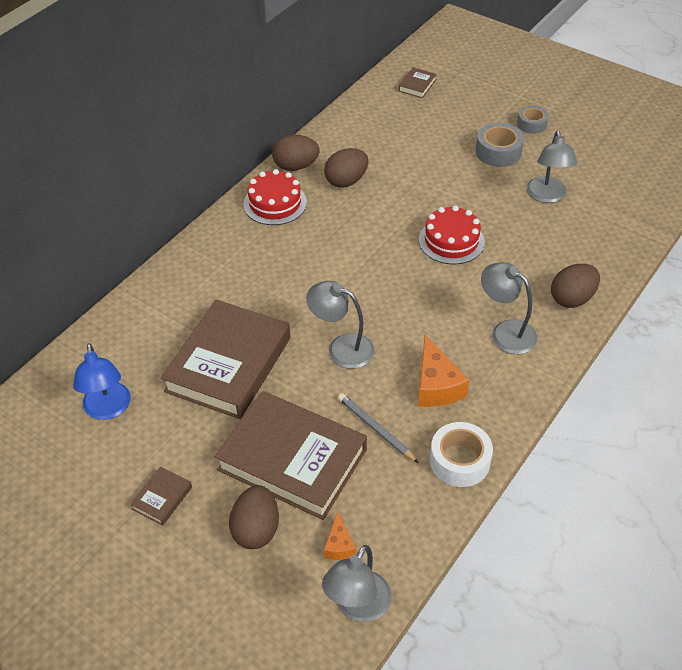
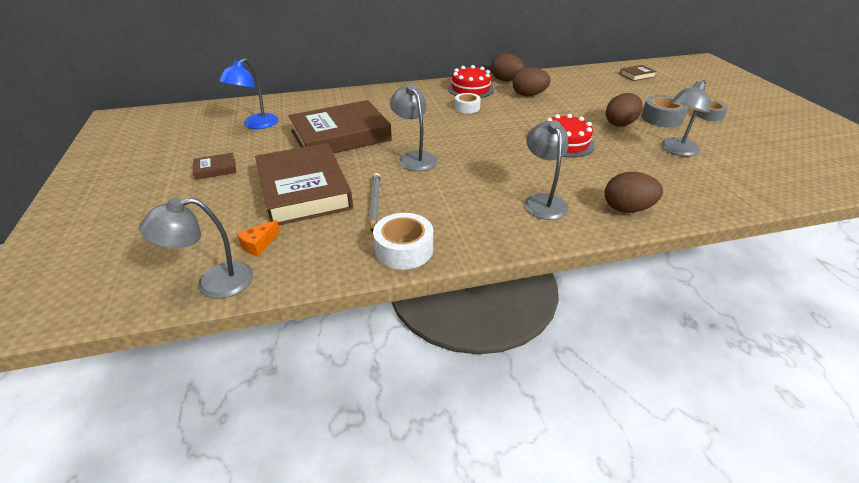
camera: 40 degrees right, 10 degrees down
brown egg [229,485,279,549] -> brown egg moved to [606,93,642,127]
orange cheese [418,335,469,407] -> none
none -> white tape [455,93,481,113]

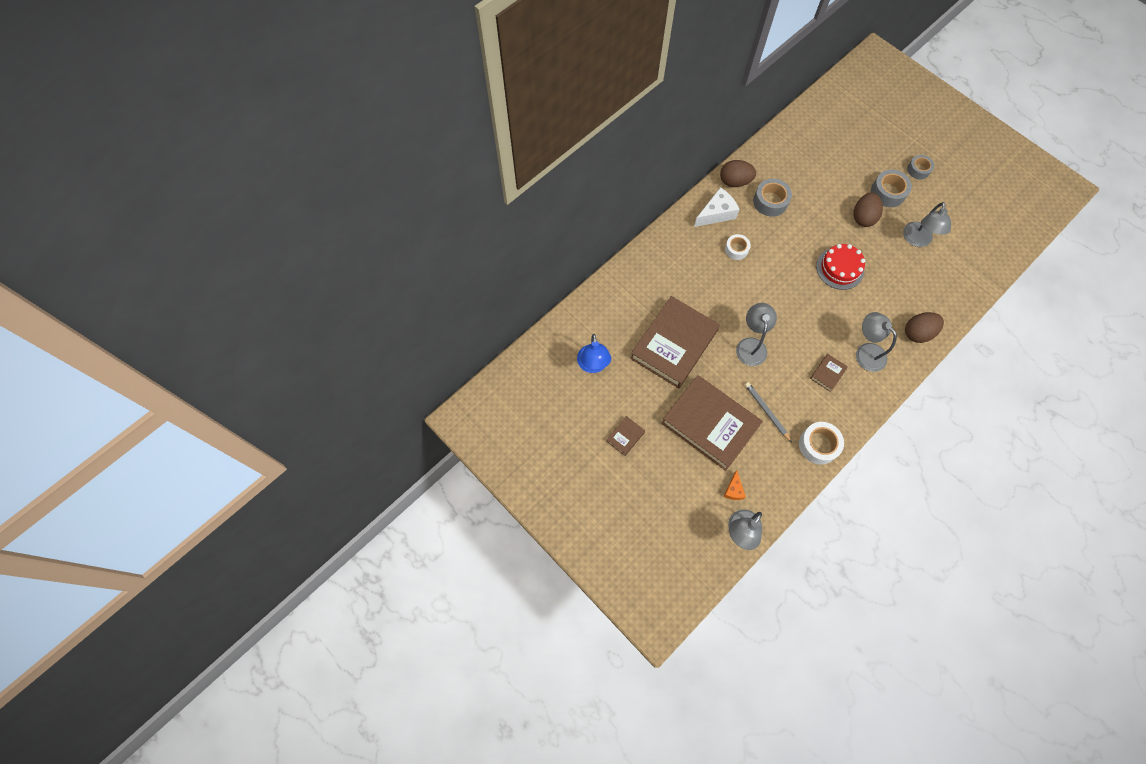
camera: 30 degrees left, 30 degrees up
grey lamp [390,84,437,171] -> grey lamp turned 60 degrees clockwise [736,303,777,366]
red cake [448,65,494,98] -> white cheese [694,187,740,227]
brown egg [512,67,551,96] -> grey tape [753,179,792,217]
brown book [620,65,657,81] -> brown book moved to [810,354,848,392]

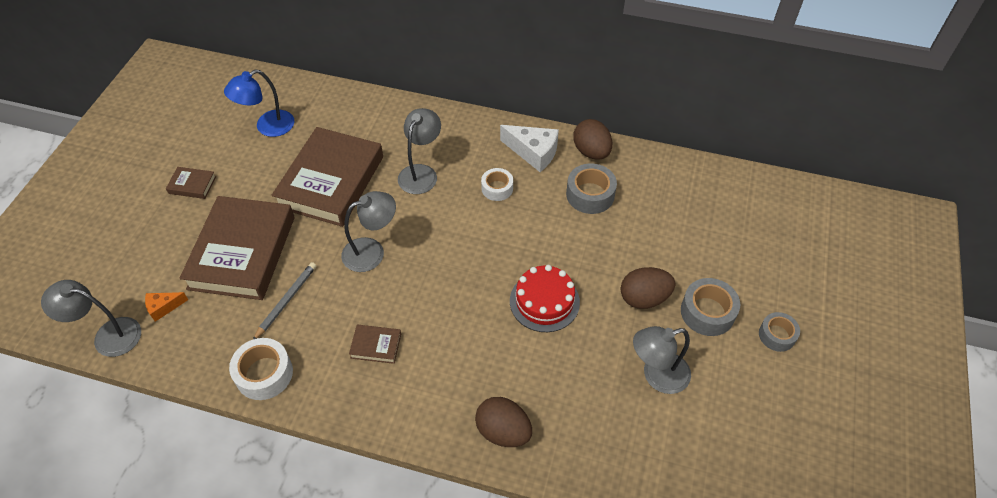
camera: 60 degrees right, 15 degrees down
brown book [630,296,720,388] -> brown book turned 75 degrees counterclockwise [272,127,383,227]
grey lamp [856,312,897,372] -> grey lamp moved to [398,108,441,194]

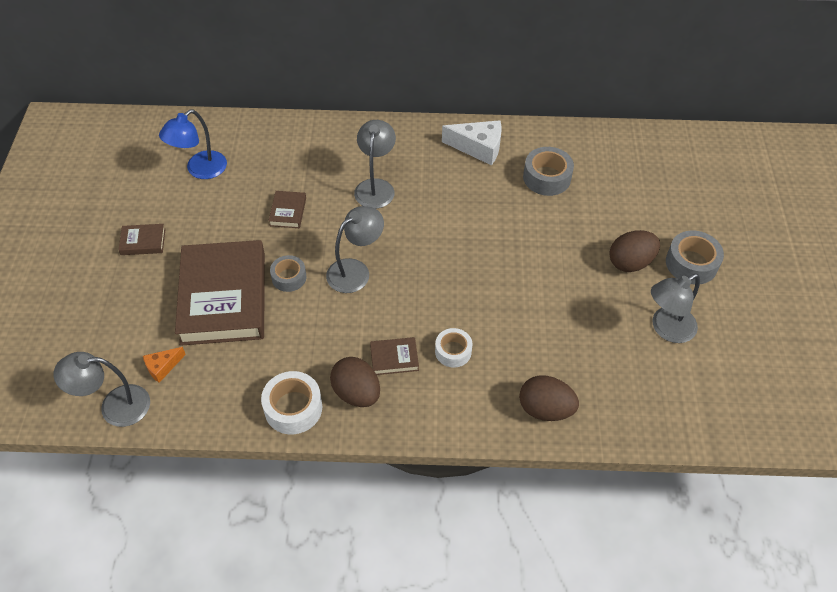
camera: 15 degrees left, 0 degrees up
grey pencil [253,262,316,339] -> none
brown book [272,127,383,227] -> brown book [268,191,306,228], size x0.41
white tape [481,168,513,201] -> white tape moved to [435,328,472,368]
red cake [510,265,580,332] -> none
brown egg [573,119,612,160] -> brown egg moved to [330,357,380,407]
grey tape [759,312,800,352] -> grey tape moved to [270,255,306,292]

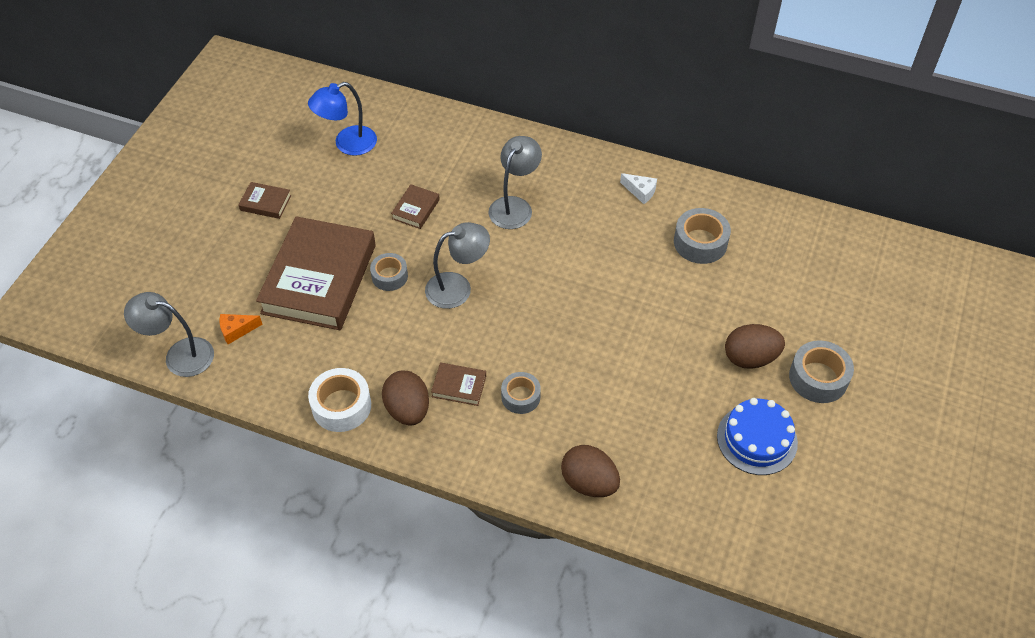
camera: 20 degrees right, 0 degrees up
white tape [435,328,472,368] -> grey tape [501,372,541,414]
white cheese [442,120,502,166] -> white cheese [620,173,657,204], size x0.56
grey lamp [651,274,700,343] -> blue cake [717,398,798,475]

